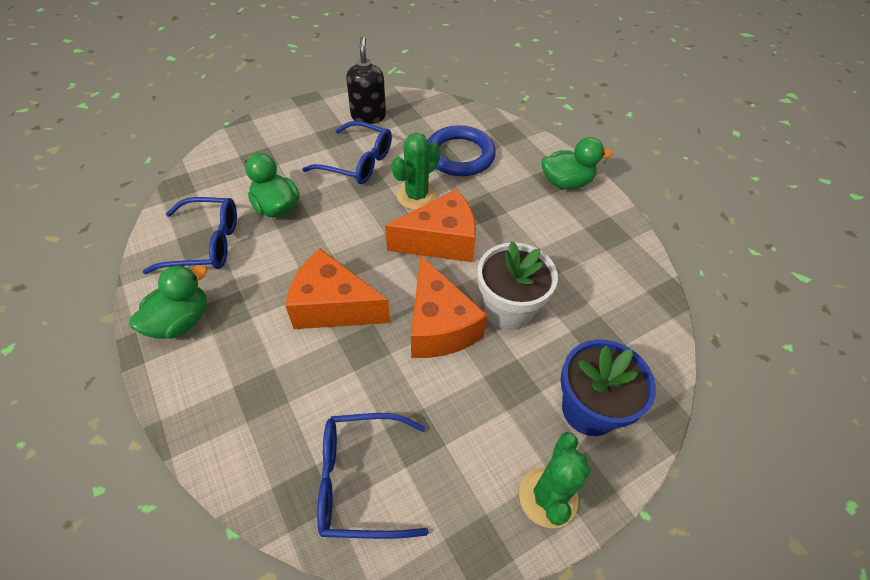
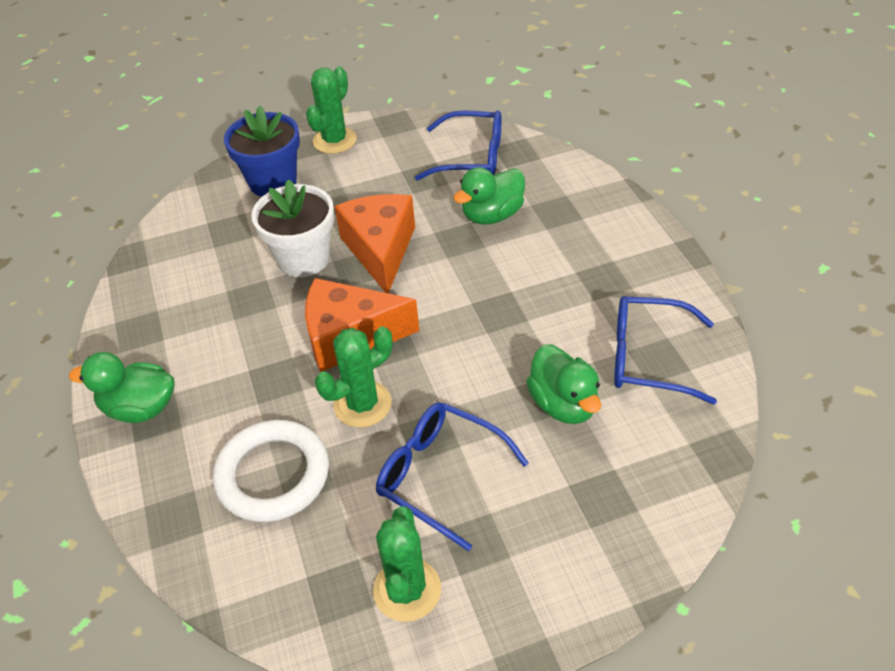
camera: 165 degrees left, 5 degrees down
green duck [129,265,207,339] -> green duck moved to [453,167,525,225]
orange cheese [285,249,390,329] -> none
black soap dispenser [346,37,386,124] -> green cactus [373,506,441,622]
blue ring [428,125,496,176] -> white ring [213,420,329,522]

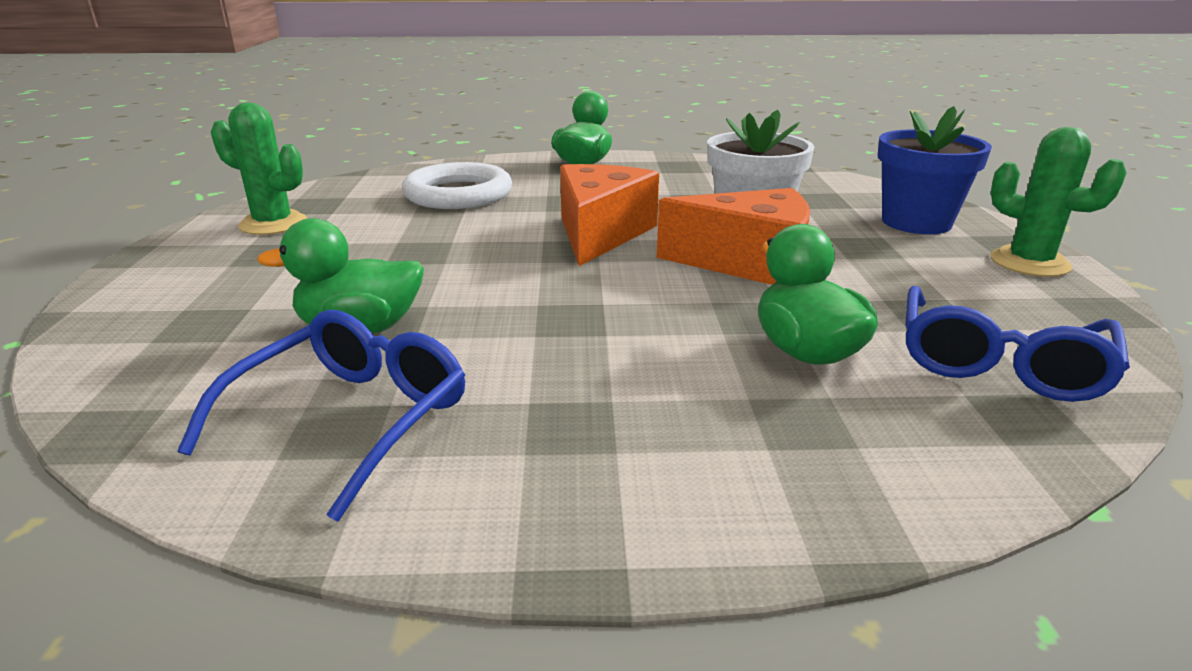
camera: 105 degrees right, 20 degrees down
green cactus [315,326,392,428] -> none
blue glasses [376,402,529,551] -> none

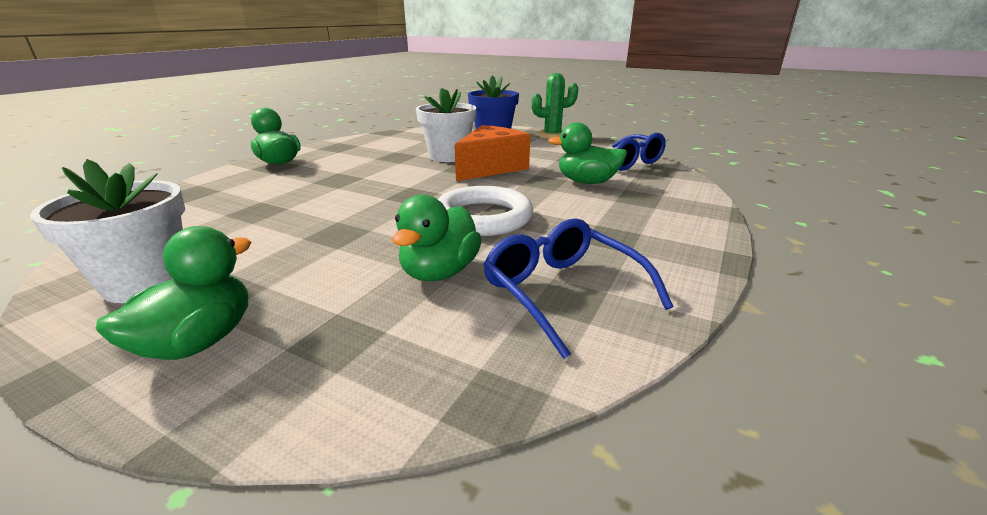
camera: 60 degrees left, 0 degrees up
green cactus [211,103,307,235] -> white flower pot [30,159,185,303]
white ring [402,162,512,209] -> white ring moved to [438,186,533,236]
orange cheese [560,164,659,266] -> none
none -> green duck [96,226,252,360]

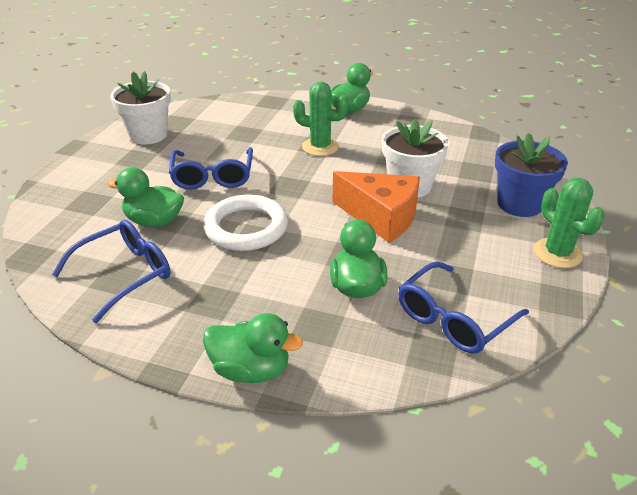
camera: 80 degrees right, 10 degrees up
green duck [96,226,252,360] -> green duck moved to [203,313,303,383]
none -> blue glasses [169,147,253,189]
none -> green cactus [293,82,349,156]

